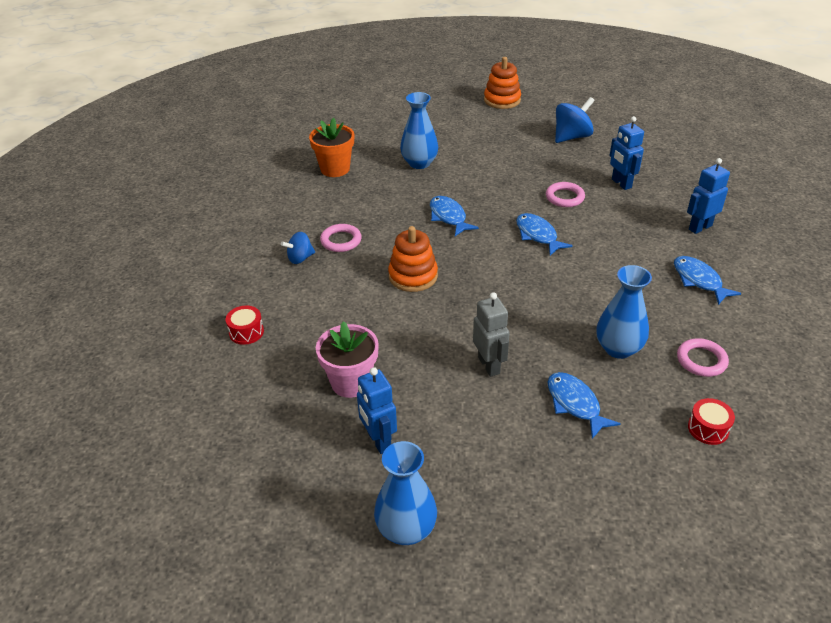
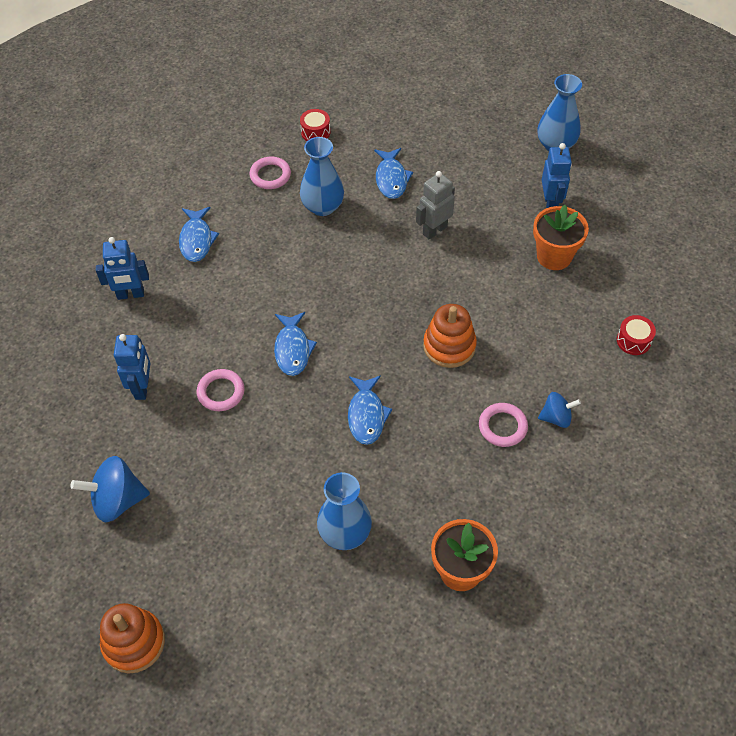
camera: 155 degrees left, 15 degrees up
pink flower pot [316,321,379,398] -> orange flower pot [533,205,589,270]
grey robot [473,292,510,377] -> grey robot turned 45 degrees clockwise [416,171,455,239]

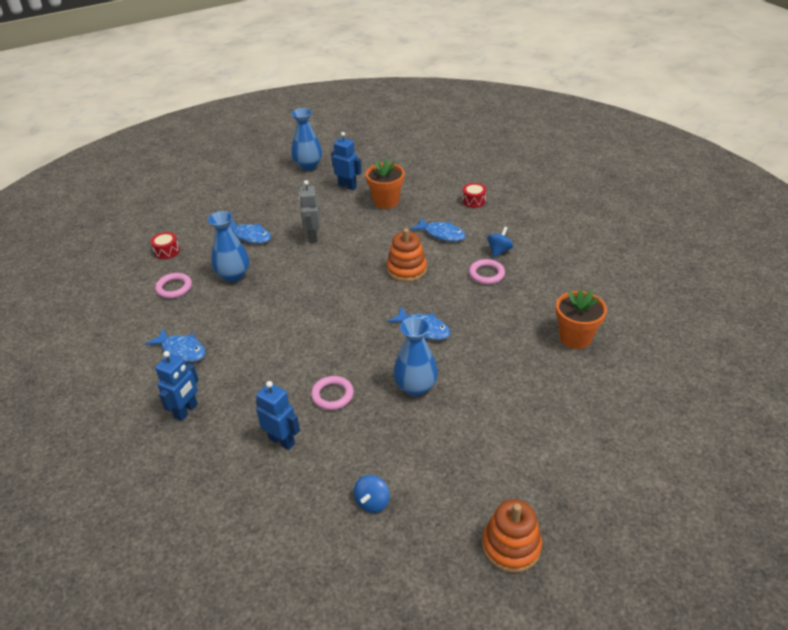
camera: 55 degrees left, 15 degrees down
blue spinning top [70,456,150,523] -> blue spinning top [354,475,390,513], size x0.61
blue fish [274,312,317,376] -> blue fish moved to [410,218,466,242]
blue vase [317,472,372,550] -> blue vase moved to [393,317,438,396]

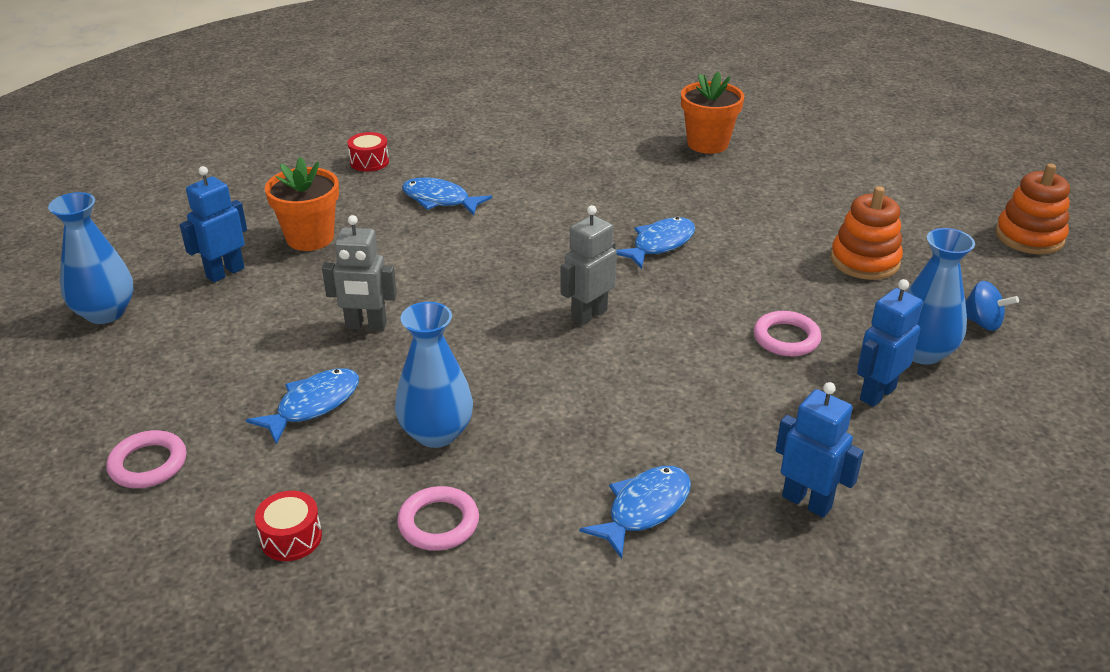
camera: 80 degrees left, 5 degrees down
orange stacking toy [387,228,427,282] -> orange stacking toy moved to [831,186,903,280]
blue vase [393,317,438,396] -> blue vase moved to [907,228,975,365]
blue fish [410,218,466,242] -> blue fish turned 105 degrees counterclockwise [402,177,492,215]
pink ring [469,259,505,285] -> pink ring moved to [106,430,187,488]
blue spinning top [487,226,513,258] -> none
none -> grey robot [561,205,617,326]

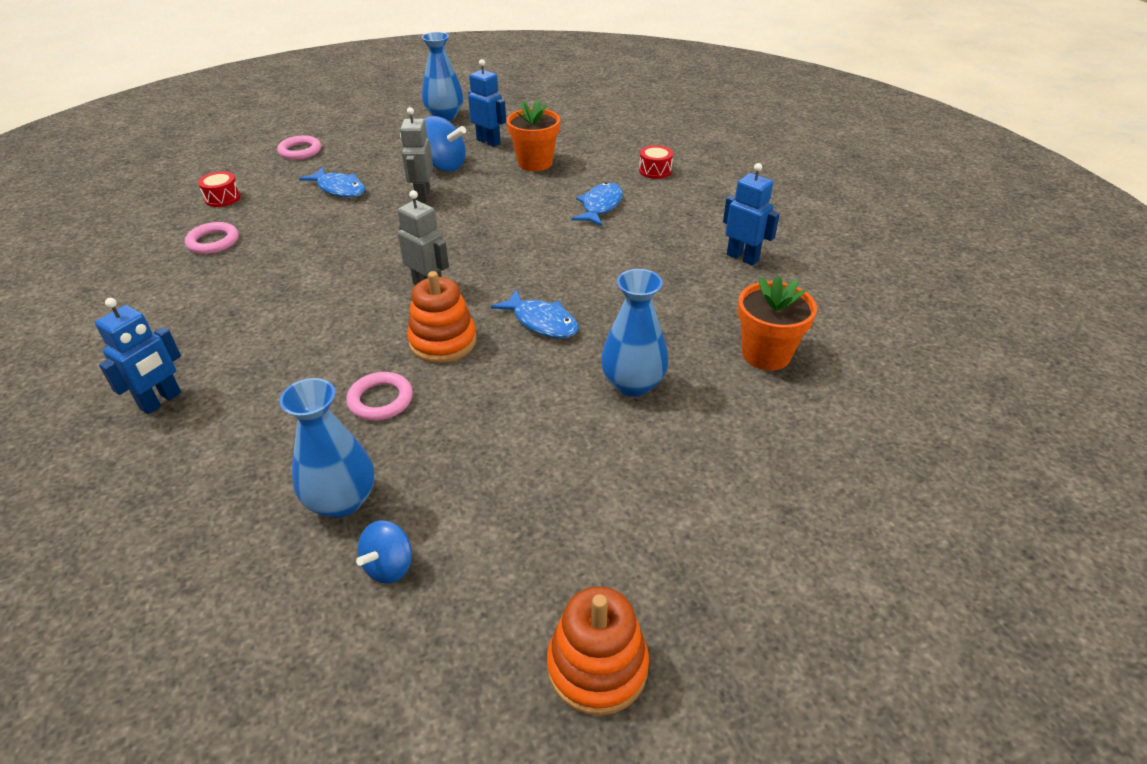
camera: 85 degrees right, 5 degrees up
blue vase [395,302,473,448] -> blue vase moved to [601,269,668,397]
blue fish [579,466,691,559] -> none
orange stacking toy [831,186,903,280] -> orange stacking toy moved to [407,271,477,363]
blue robot [857,279,923,407] -> blue robot moved to [723,163,780,266]
none -> blue spinning top [424,116,466,171]

